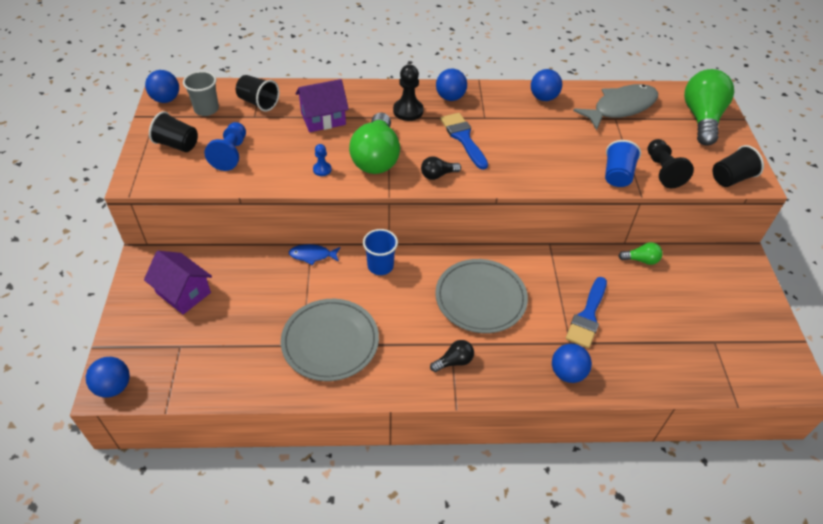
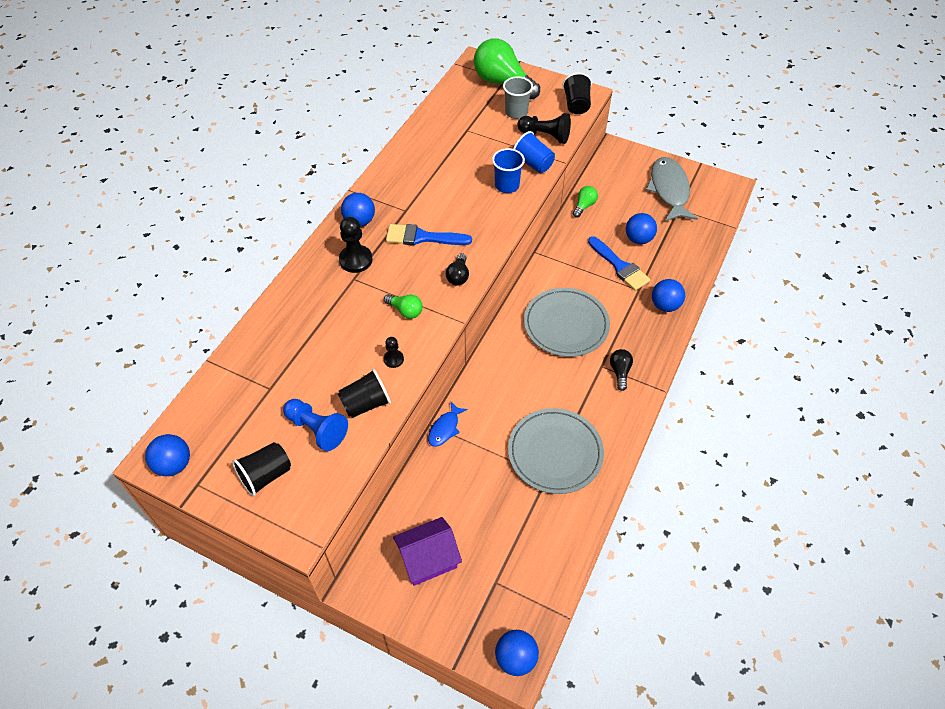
camera: 60 degrees left, 5 degrees up
grey cup [183,71,219,116] -> grey cup moved to [503,76,533,119]
black cup [236,75,279,112] -> black cup moved to [338,369,391,418]
purple house [296,79,349,132] -> none
blue pawn [313,144,332,176] -> black pawn [384,337,404,368]
green light bulb [349,112,400,174] -> green light bulb [384,294,423,319], size x0.46
blue cup [363,229,398,275] -> blue cup moved to [492,148,525,193]
blue ball [531,69,562,101] -> blue ball moved to [626,213,657,244]
grey fish [573,84,658,130] -> grey fish moved to [646,157,698,221]

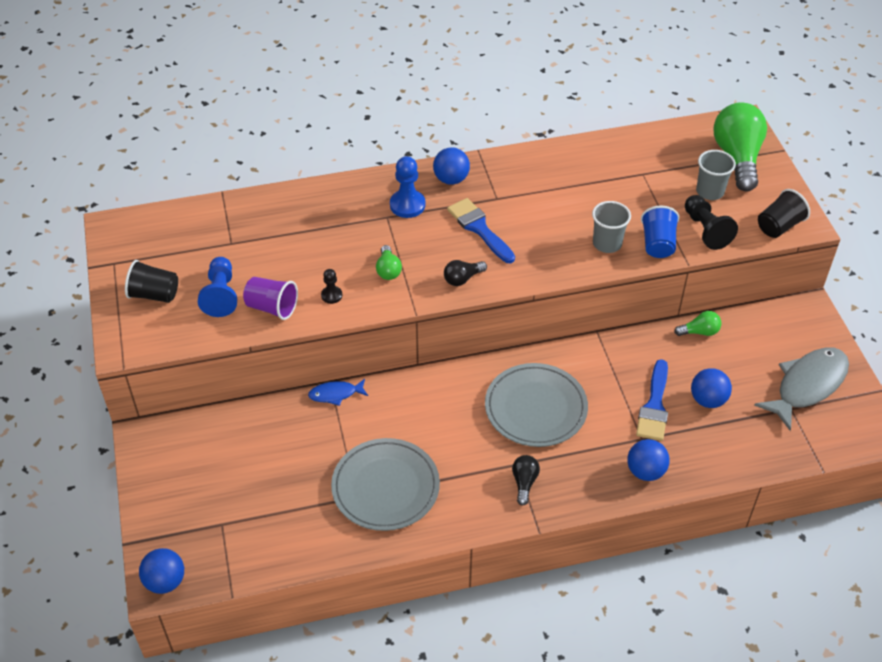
camera: 50 degrees right, 5 degrees down
blue ball [145,434,190,476] -> none
black cup [338,369,391,418] -> purple cup [243,277,298,320]
black pawn [339,217,372,273] -> blue pawn [390,156,425,218]
purple house [393,517,462,586] -> none
blue cup [492,148,525,193] -> grey cup [592,201,631,253]
black light bulb [610,349,633,391] -> black light bulb turned 45 degrees counterclockwise [512,455,540,506]

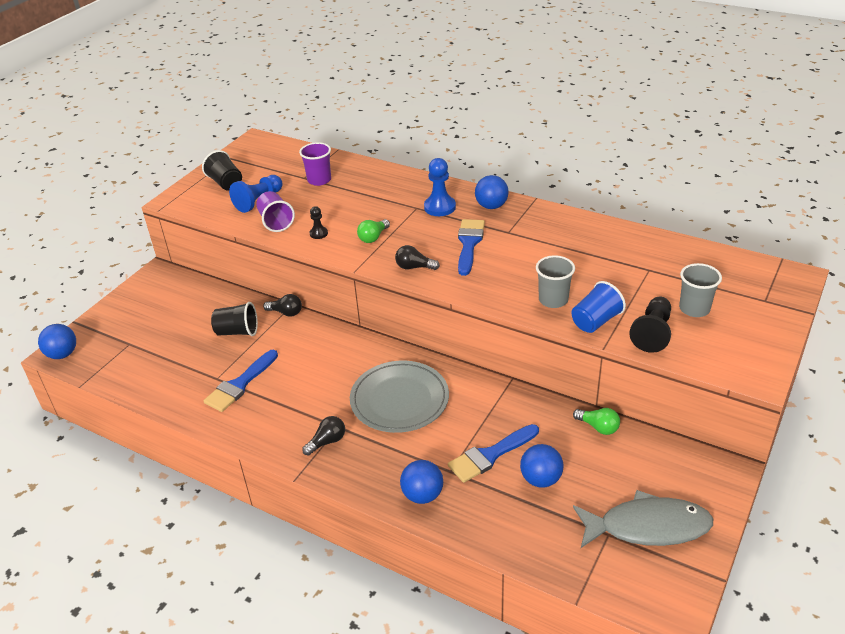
camera: 45 degrees right, 10 degrees down
blue fish [308,379,368,406] -> black light bulb [263,294,302,317]
grey plate [331,438,440,531] -> blue brush [204,350,278,412]
green light bulb [713,102,767,192] -> none
black cup [758,189,810,238] -> black cup moved to [211,302,258,336]
none -> purple cup [299,142,331,186]

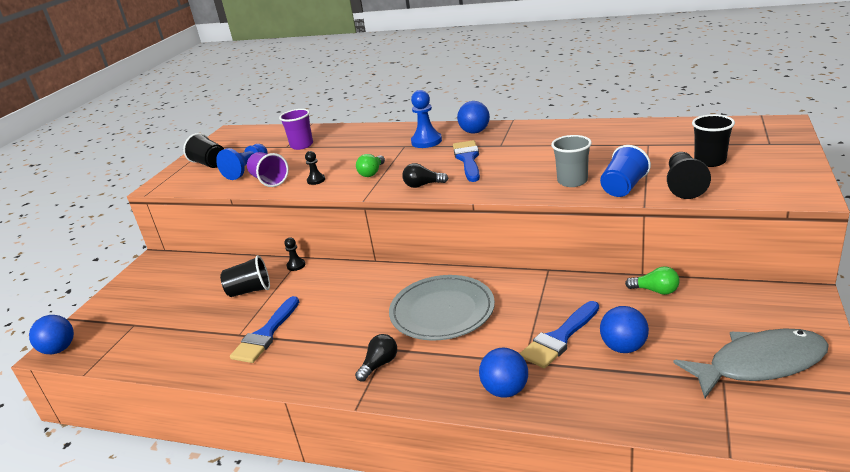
camera: 10 degrees left, 10 degrees down
black light bulb [263,294,302,317] -> black pawn [284,238,305,271]
grey cup [679,263,722,317] -> black cup [692,114,735,167]

